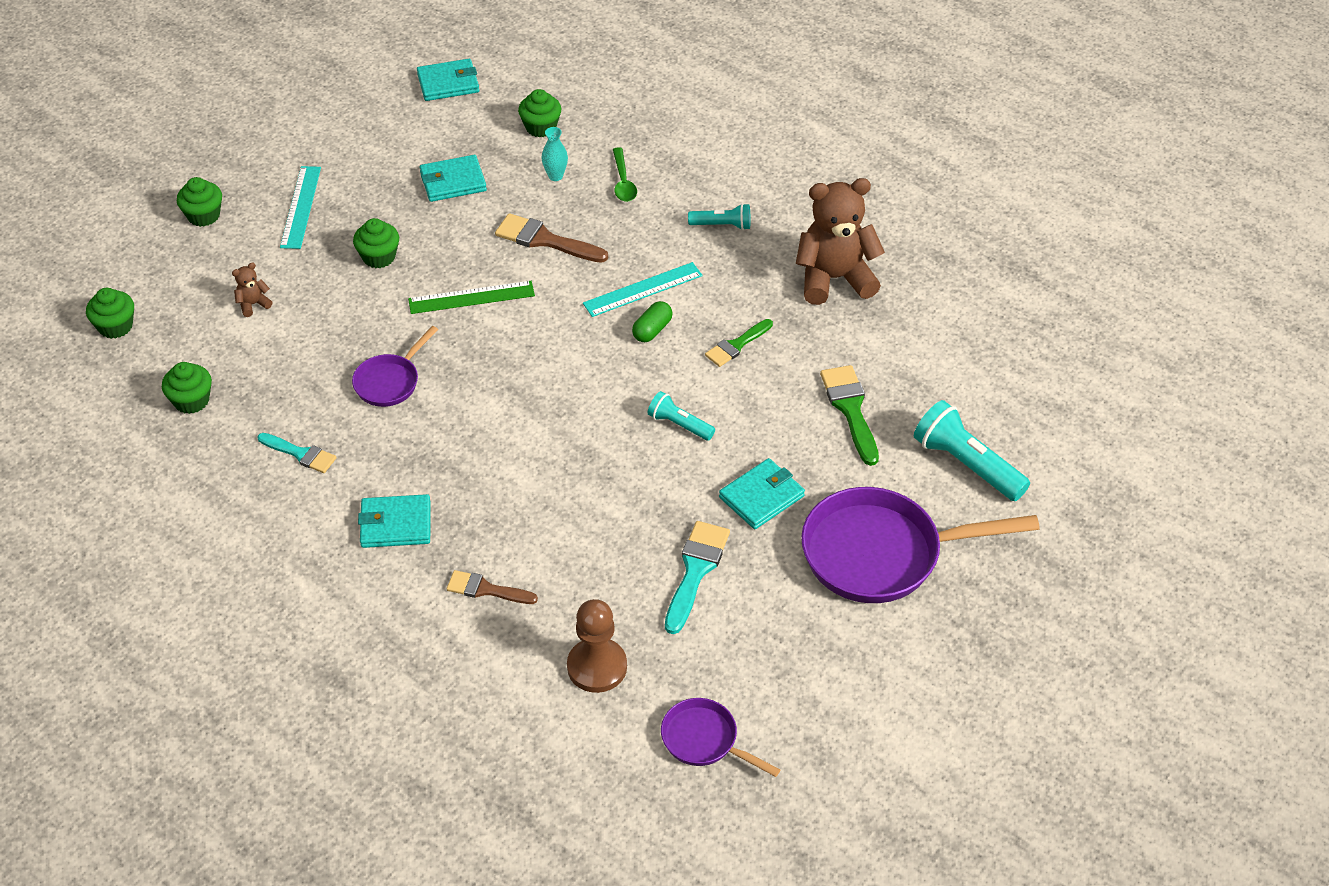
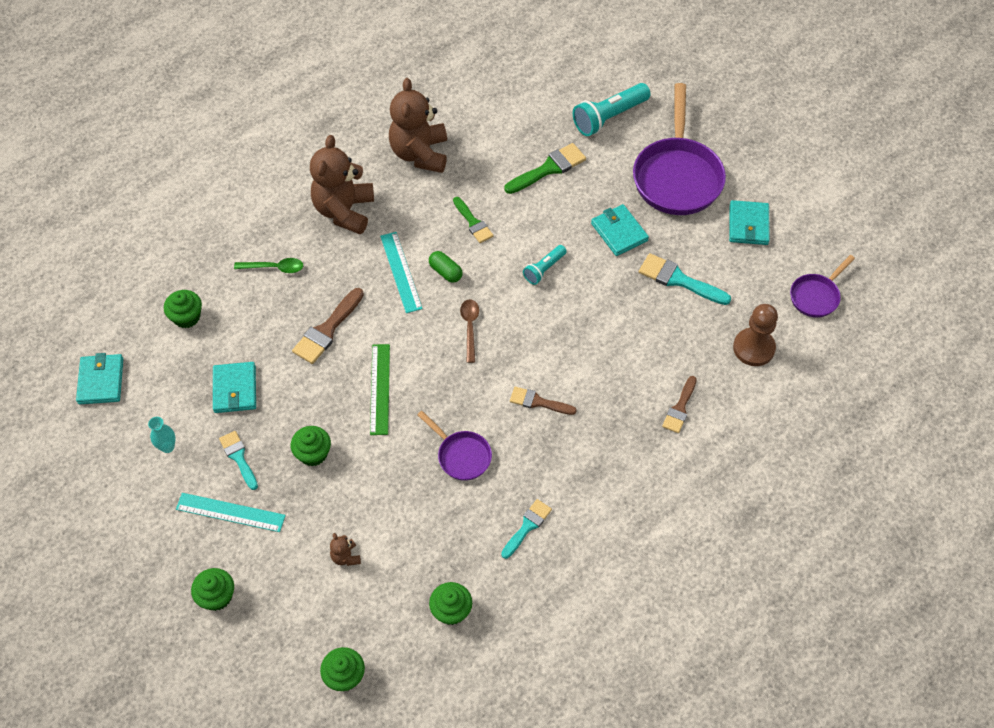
camera: 80 degrees left, 10 degrees up
turquoise wallet [358,494,431,548] -> turquoise wallet moved to [729,200,770,245]
turquoise vase [541,127,568,181] -> turquoise vase moved to [148,417,176,453]
turquoise flashlight [688,203,750,230] -> brown teddy bear [310,135,374,234]
green brush [820,365,879,466] -> green brush turned 150 degrees clockwise [504,143,586,194]
none -> turquoise brush [219,431,258,490]
none -> brown spoon [460,299,479,363]
none -> brown brush [510,387,577,415]

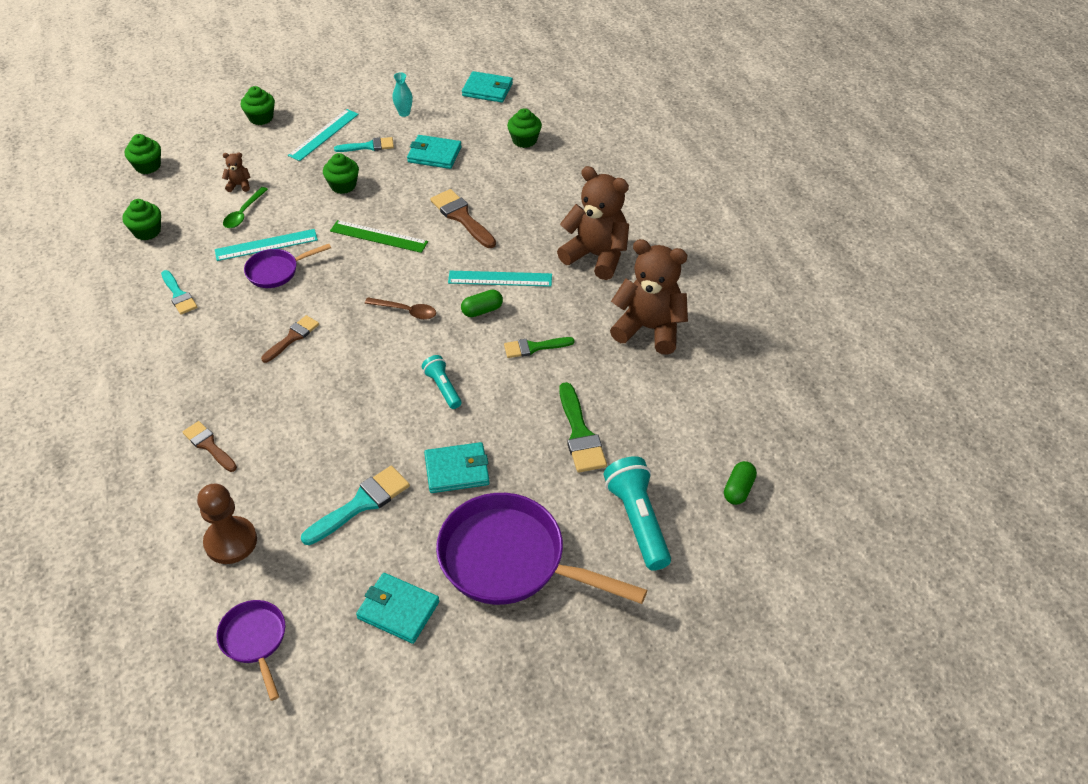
camera: 110 degrees right, 10 degrees down
green spoon [234,258,303,273] -> green spoon moved to [223,187,268,228]
none -> turquoise ruler [215,229,318,261]
none -> green capsule [724,461,757,505]

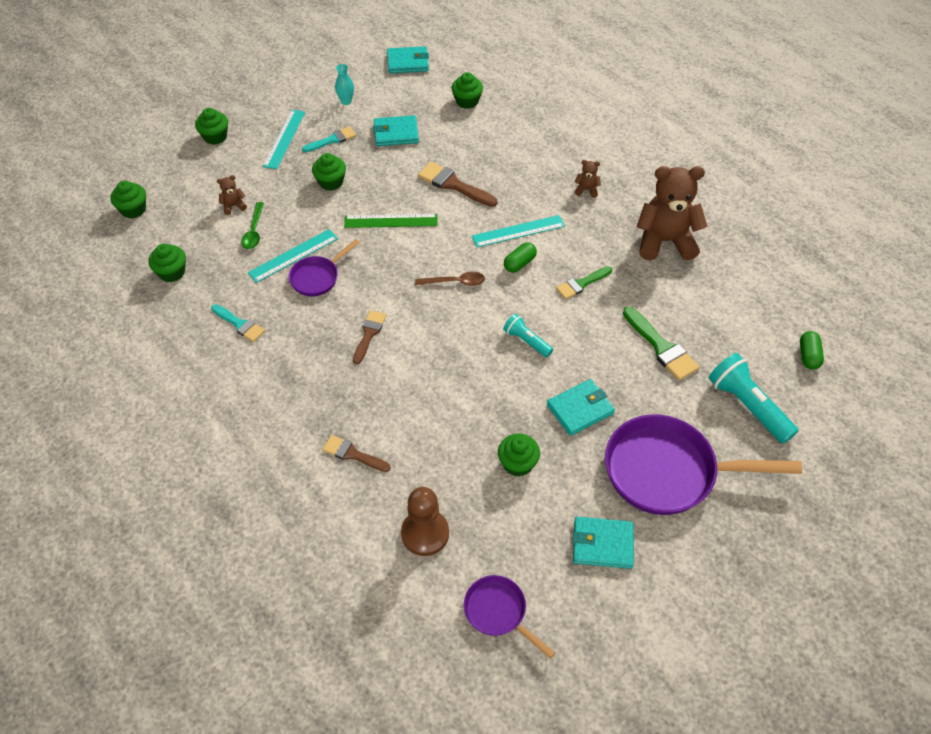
camera: 20 degrees left, 5 degrees up
turquoise brush [301,466,410,545] -> green cupcake [498,434,540,477]
brown teddy bear [557,166,629,280] -> brown teddy bear [575,160,601,198], size x0.41

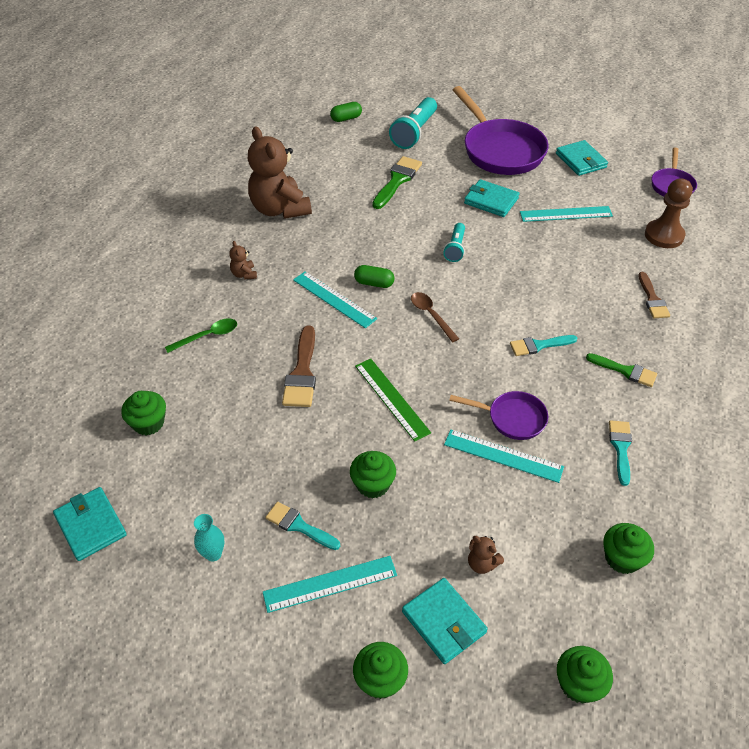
camera: 120 degrees left, 5 degrees down
green spoon [241,202,264,249] -> green spoon moved to [165,318,237,353]
brown brush [353,310,386,364] -> turquoise brush [510,335,577,356]
turquoise wallet [373,115,419,146] -> turquoise wallet moved to [402,578,488,664]
green cupcake [498,434,540,477] -> turquoise ruler [520,206,613,222]
green brush [556,266,612,299] -> green brush moved to [586,353,657,387]

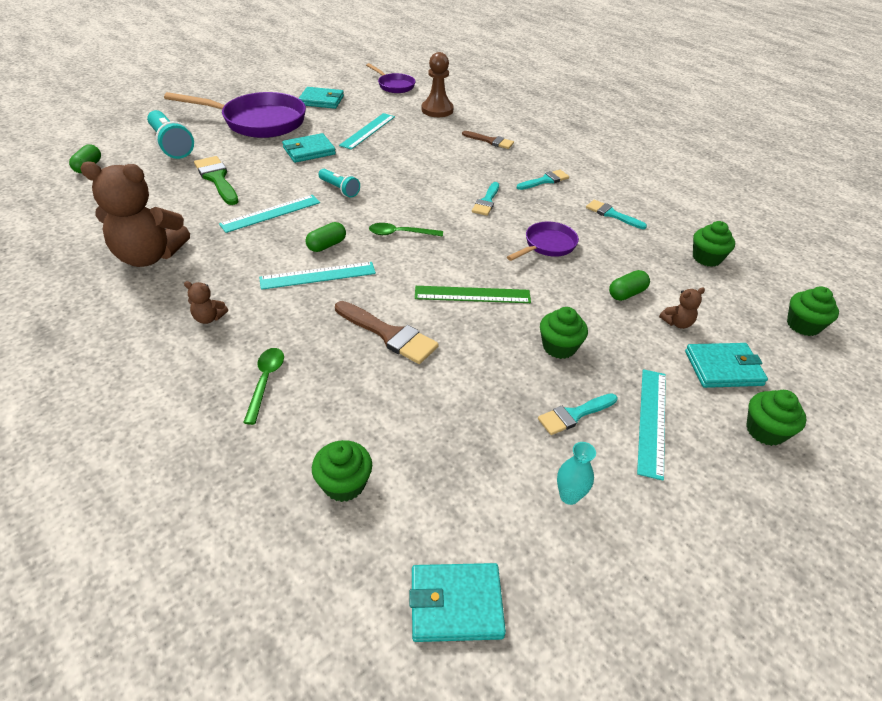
camera: 60 degrees left, 5 degrees down
brown spoon [411,292,459,342] -> green spoon [369,223,443,237]
turquoise ruler [444,430,564,483] -> turquoise ruler moved to [219,195,320,233]
green brush [586,353,657,387] -> turquoise brush [517,170,569,190]
none -> green capsule [609,270,650,301]

